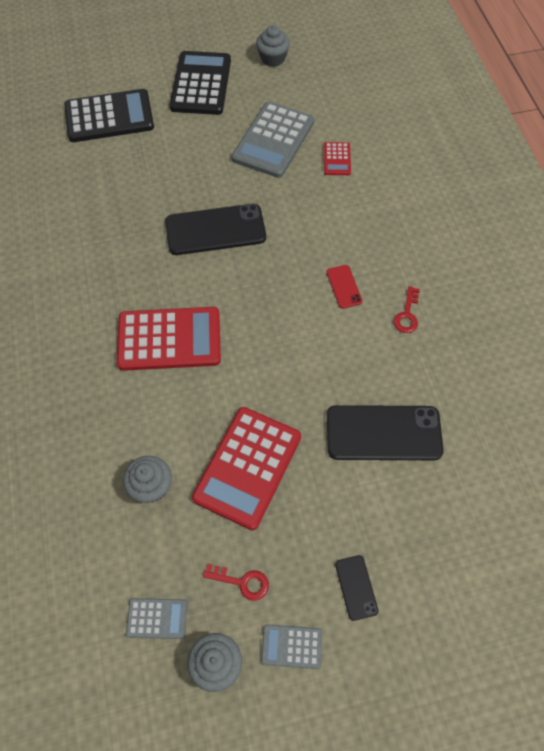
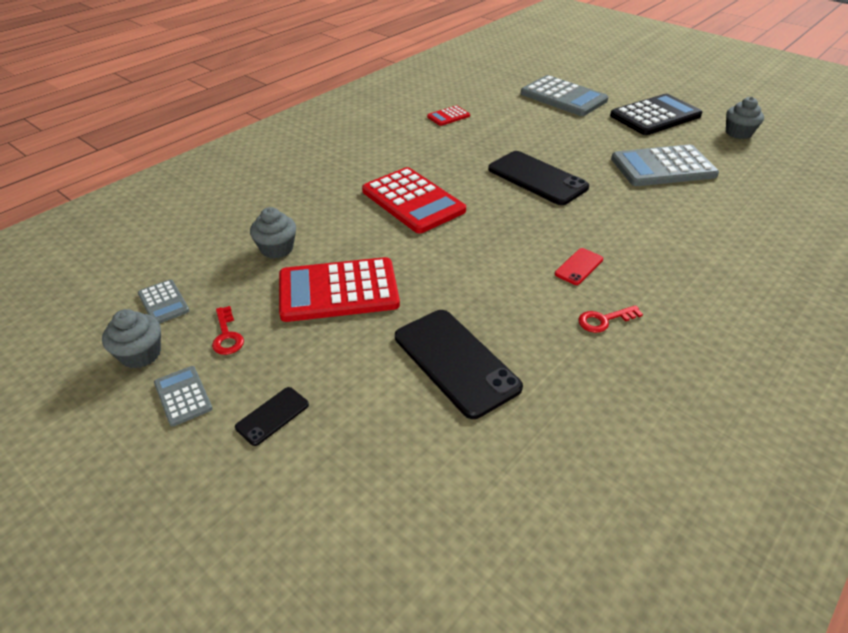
camera: 55 degrees right, 20 degrees down
black calculator [64,89,154,142] -> grey calculator [521,75,608,116]
red calculator [324,142,351,175] -> red calculator moved to [427,105,470,126]

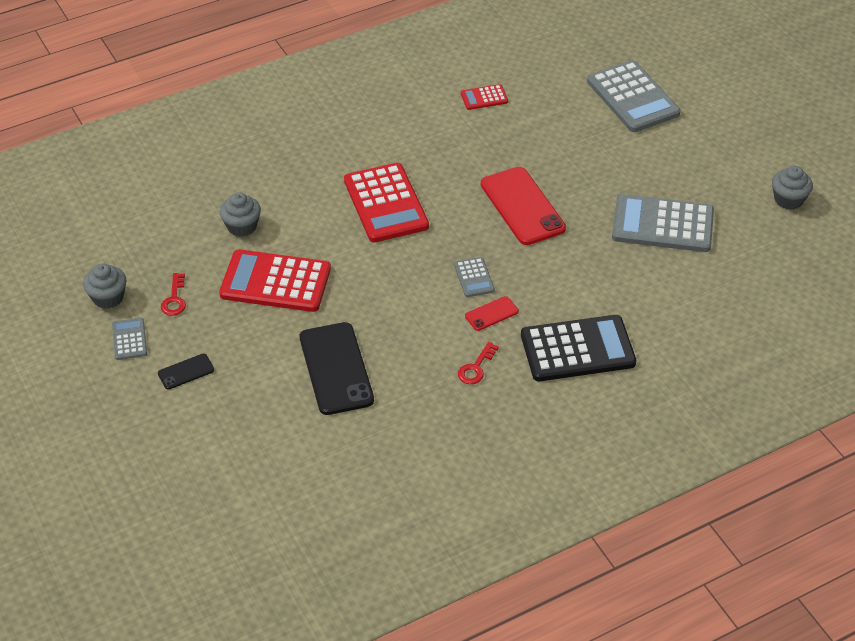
camera: 20 degrees right, 5 degrees up
grey calculator [138,279,190,324] -> grey calculator moved to [454,257,495,297]
black phone [488,151,589,205] -> red phone [481,167,566,245]
red key [578,305,643,333] -> red key turned 60 degrees counterclockwise [458,342,499,384]
black calculator [610,94,702,135] -> black calculator moved to [521,315,636,381]

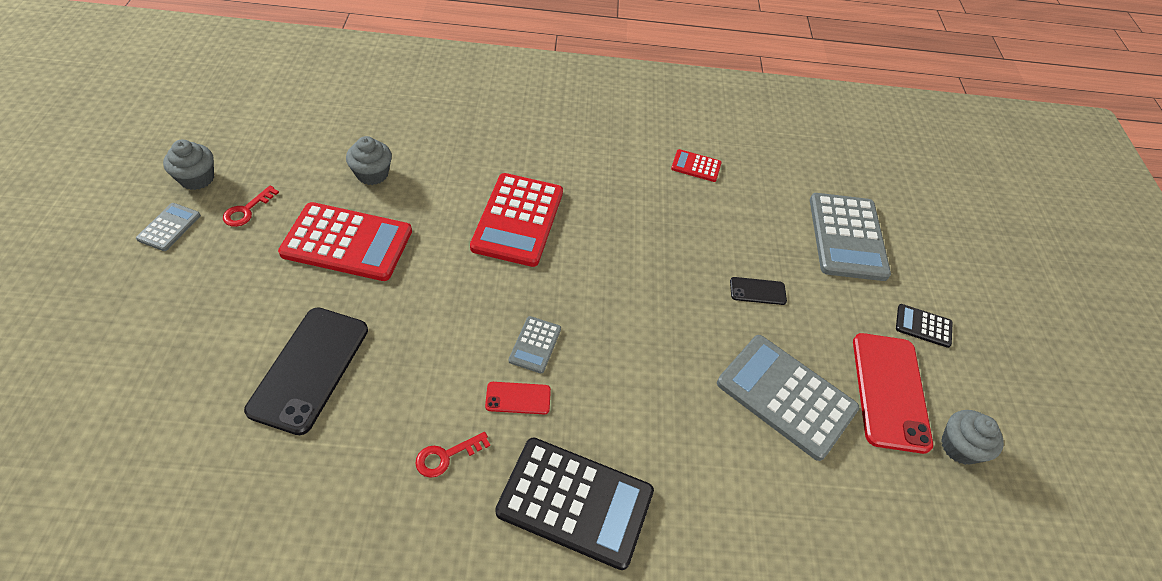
camera: 25 degrees right, 5 degrees up
black phone [158,354,214,389] -> black phone moved to [730,277,787,305]
red calculator [219,249,331,312] -> red calculator turned 150 degrees clockwise [278,202,412,281]
red phone [481,167,566,245] -> red phone moved to [853,333,933,454]
none -> black calculator [896,304,953,348]

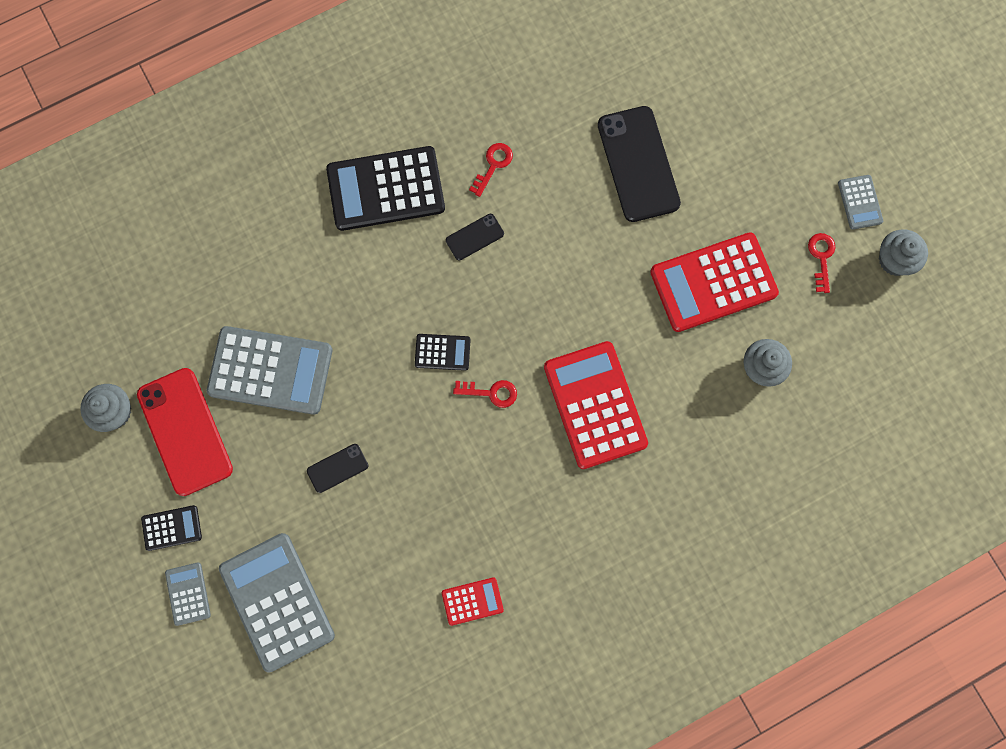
camera: 155 degrees right, 25 degrees up
red phone [485,382,551,414] -> black phone [446,214,504,261]
grey calculator [509,316,561,373] -> grey calculator moved to [165,563,211,626]
none -> black calculator [415,334,470,371]
none -> red key [453,380,517,408]

